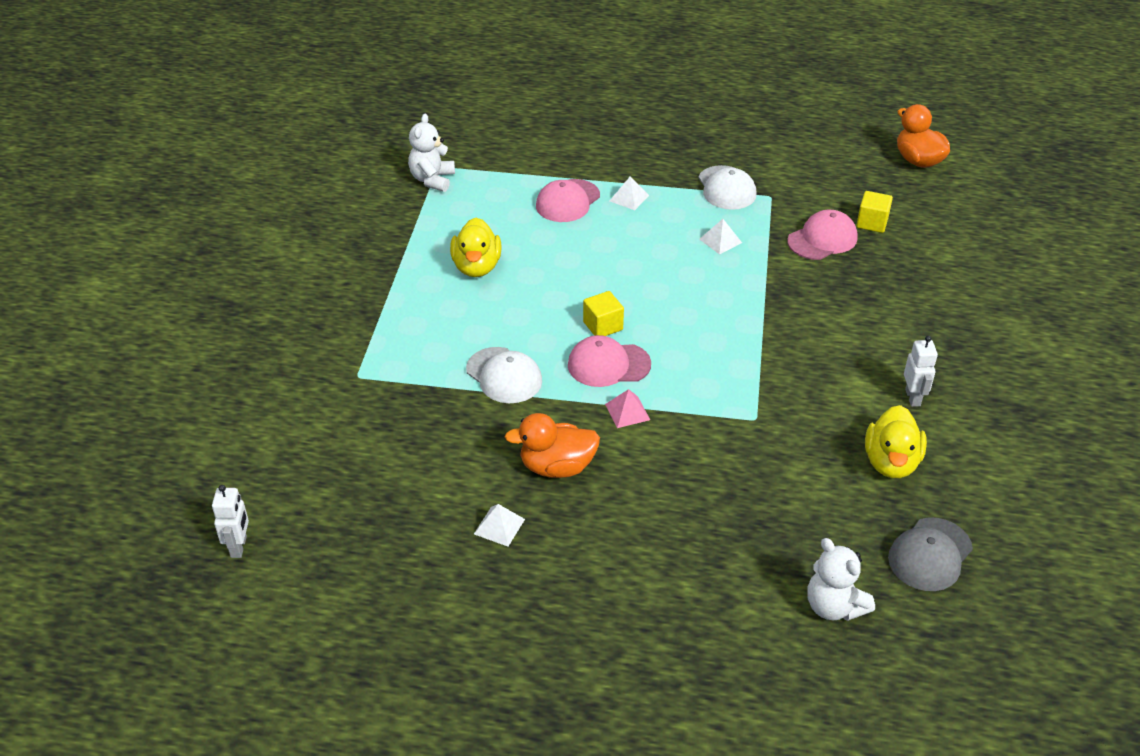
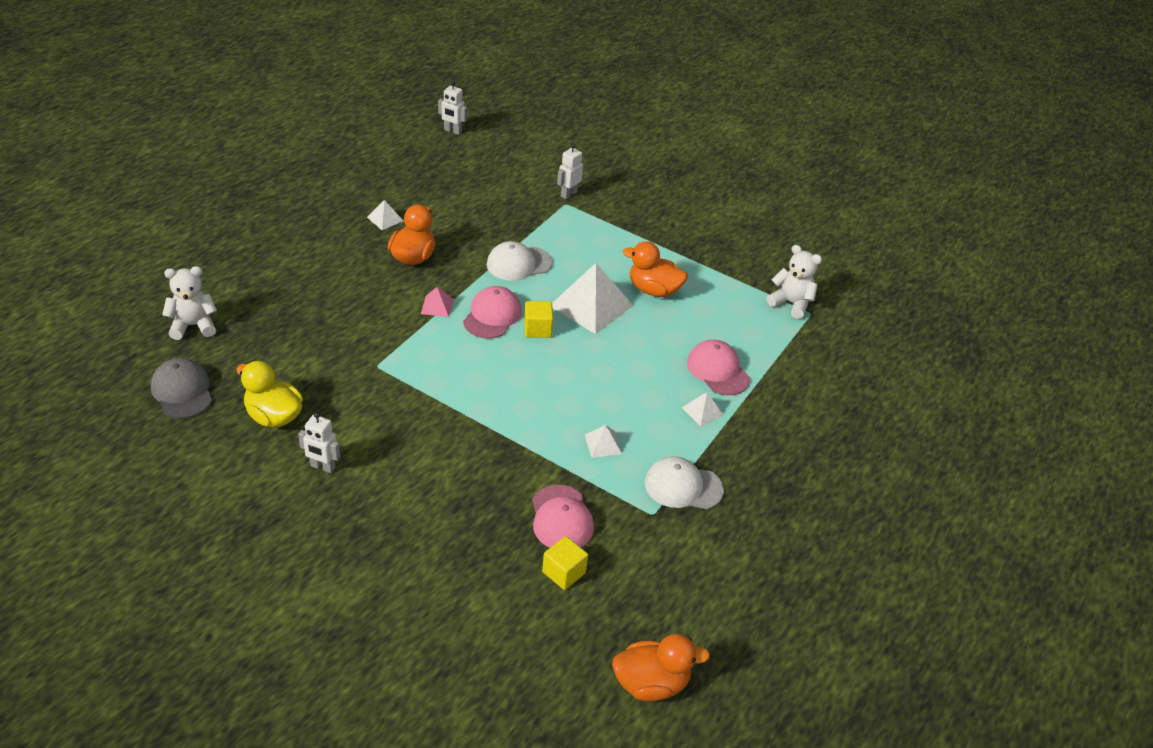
camera: 110 degrees right, 0 degrees up
yellow duck [450,218,502,277] -> orange duck [622,241,688,297]
none -> white pyramid [552,263,633,334]
none -> white robot [557,143,583,199]

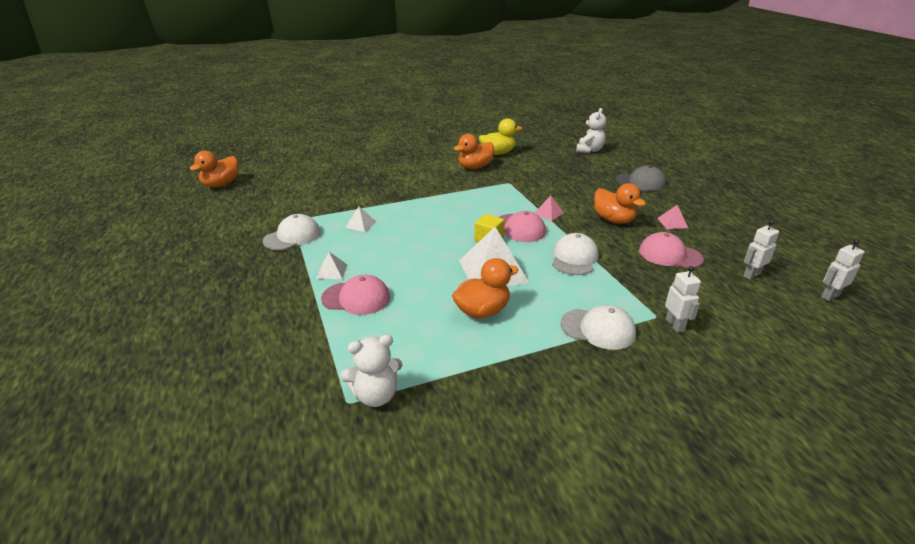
camera: 130 degrees right, 10 degrees down
grey cap [151,358,212,418] -> grey cap moved to [615,166,666,191]
white robot [299,412,340,473] -> white robot moved to [743,220,779,280]
white pyramid [367,200,403,230] -> pink pyramid [657,205,688,229]
pink cap [532,485,594,548] -> pink cap moved to [639,232,704,269]
yellow cube [542,536,588,590] -> none
none -> orange duck [454,134,494,169]
none -> white cap [561,305,636,350]

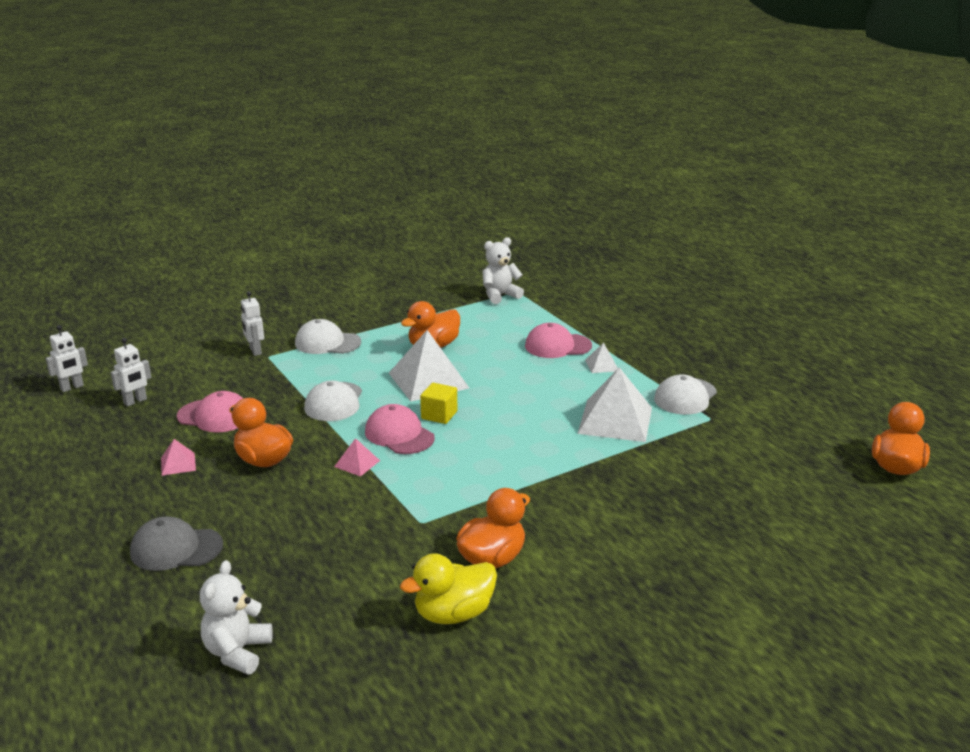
camera: 170 degrees right, 5 degrees down
white pyramid [345,207,376,232] -> white pyramid [577,367,652,442], size x2.16

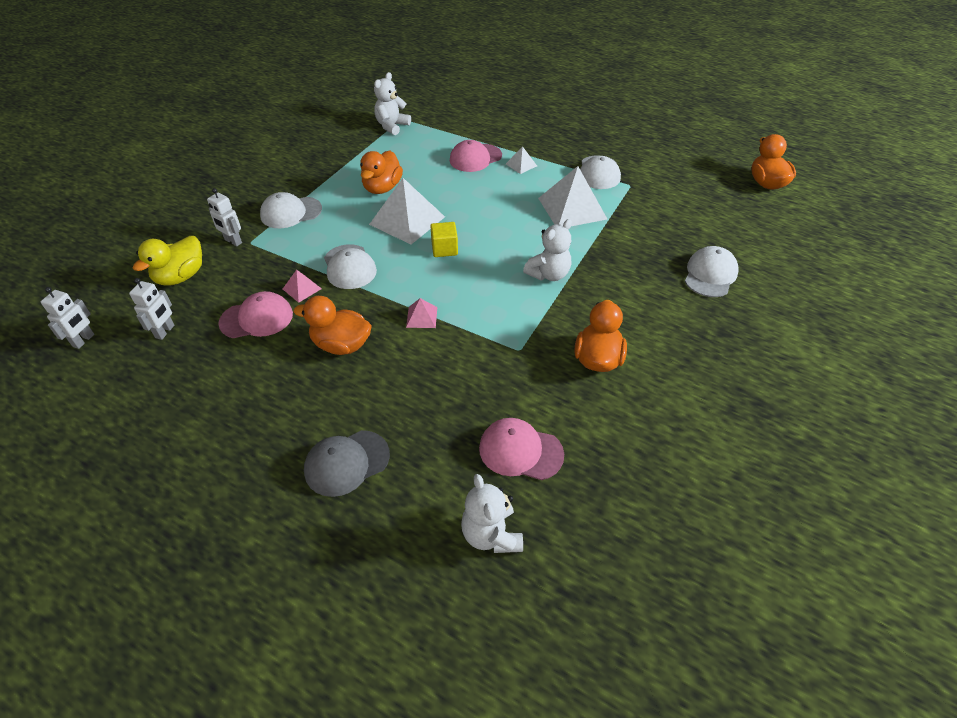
camera: 30 degrees left, 20 degrees up
pink pyramid [161,439,196,476] -> pink pyramid moved to [283,270,322,303]
pink cap [365,404,435,454] -> pink cap moved to [479,418,564,480]
yellow duck [400,553,497,624] -> yellow duck moved to [133,236,202,286]
none -> white teddy bear [523,219,572,281]
none -> white cap [685,246,739,297]

